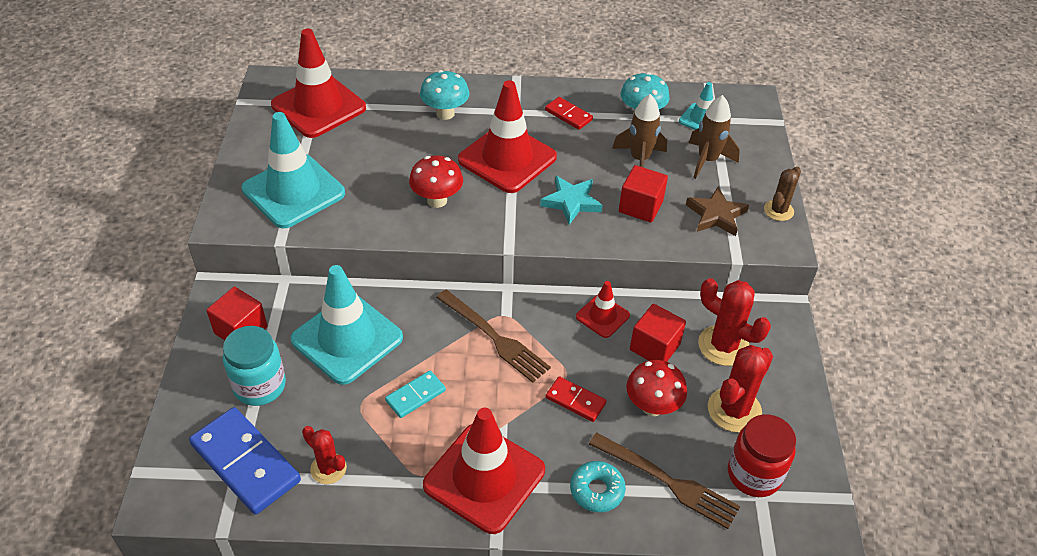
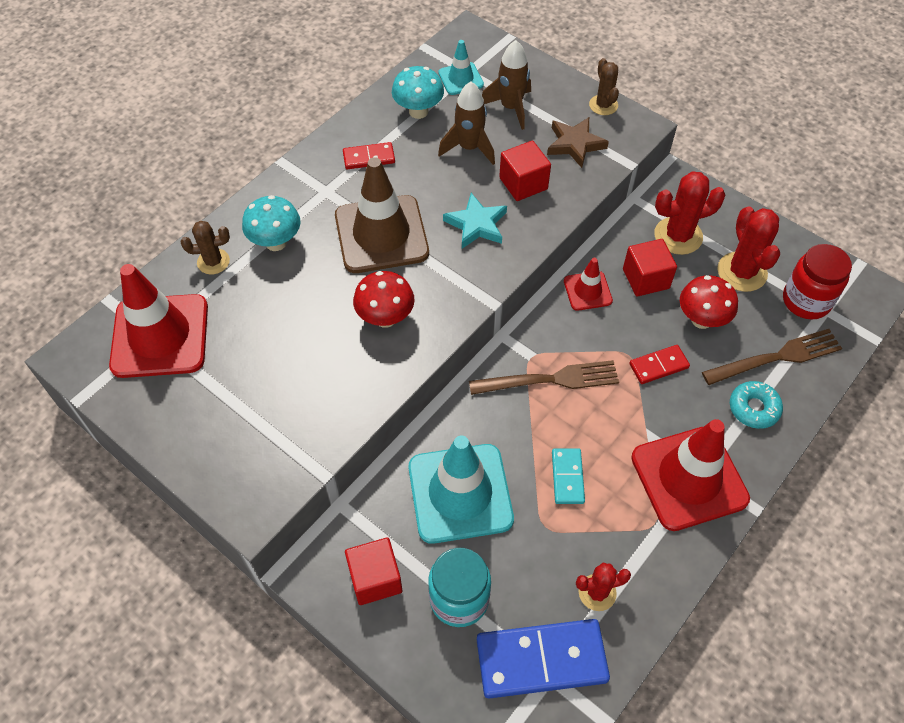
camera: 50 degrees left, 10 degrees up
turquoise traffic cone [242,112,345,228] -> none
red traffic cone [458,80,557,193] -> brown traffic cone [335,157,429,273]
none -> brown cactus [181,221,230,275]

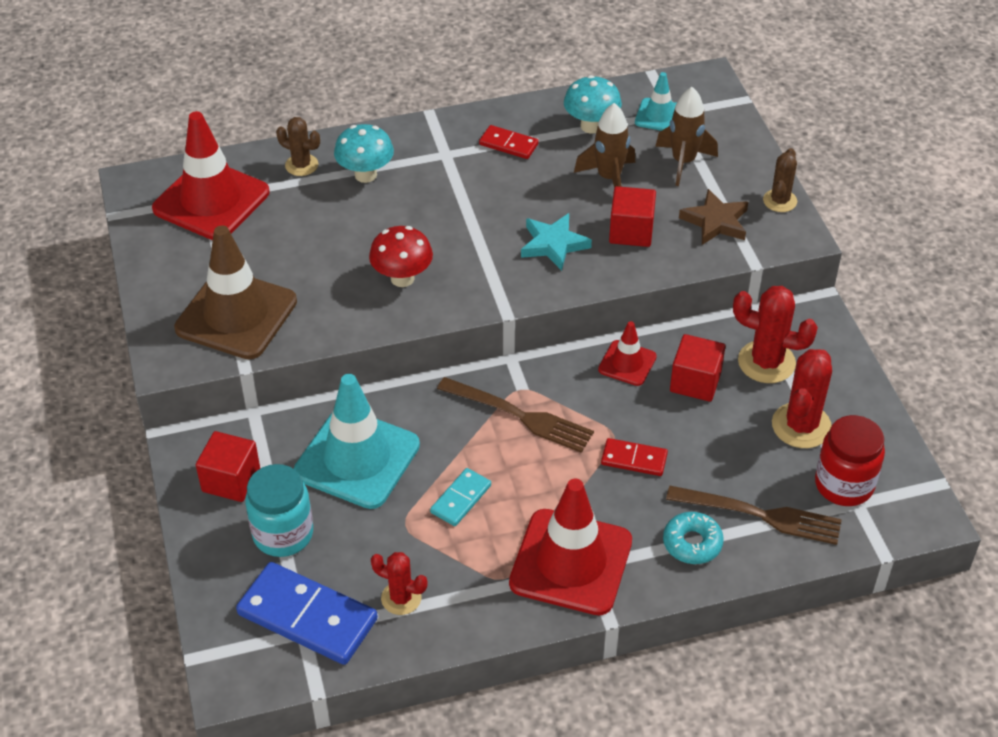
camera: 35 degrees right, 10 degrees down
brown traffic cone [335,157,429,273] -> brown traffic cone moved to [174,225,297,359]
red mushroom [680,275,738,329] -> none

